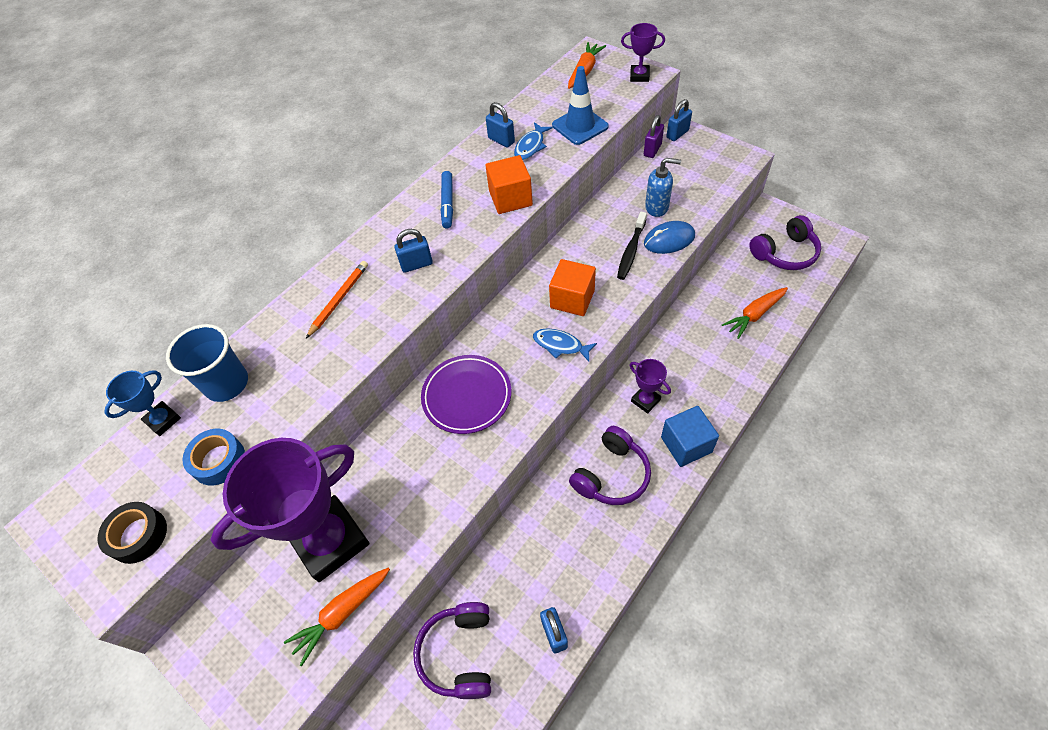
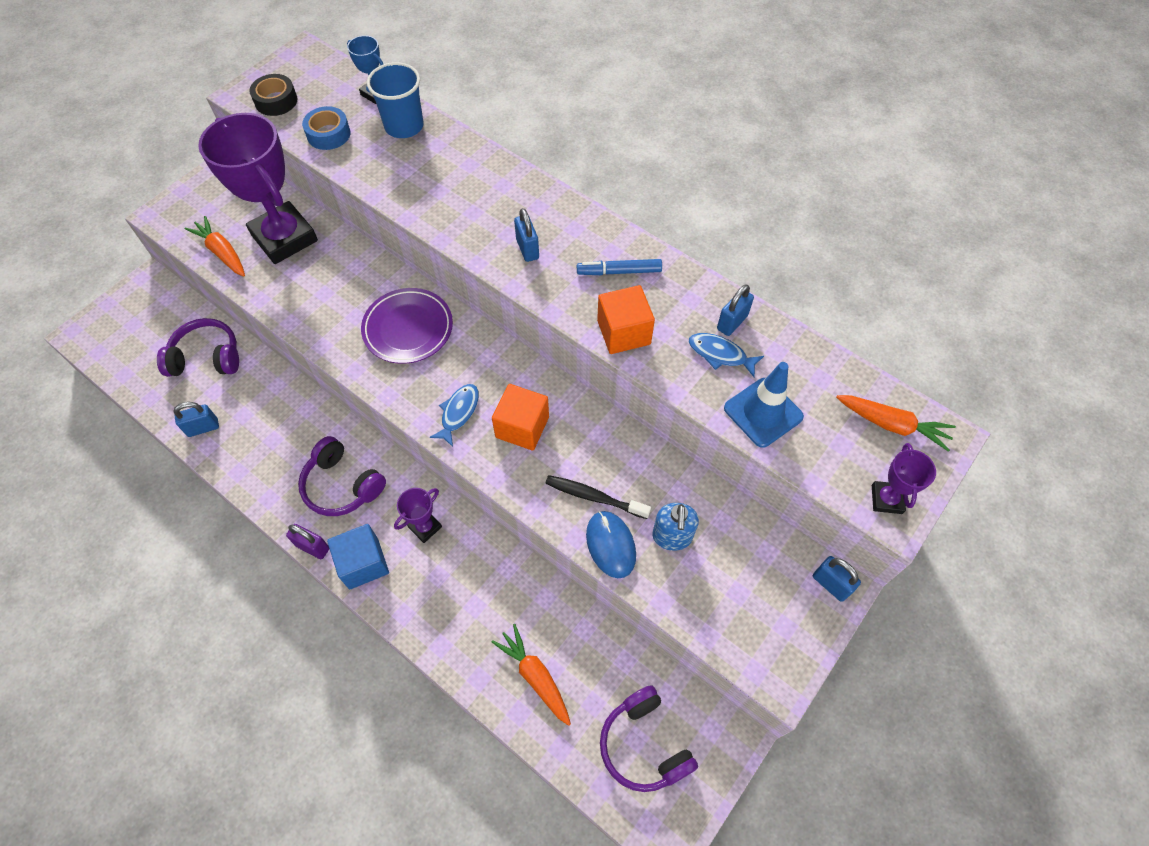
camera: 85 degrees right, 5 degrees up
orange pencil [306,261,368,338] -> none
purple padlock [644,115,664,158] -> purple padlock moved to [286,524,329,559]

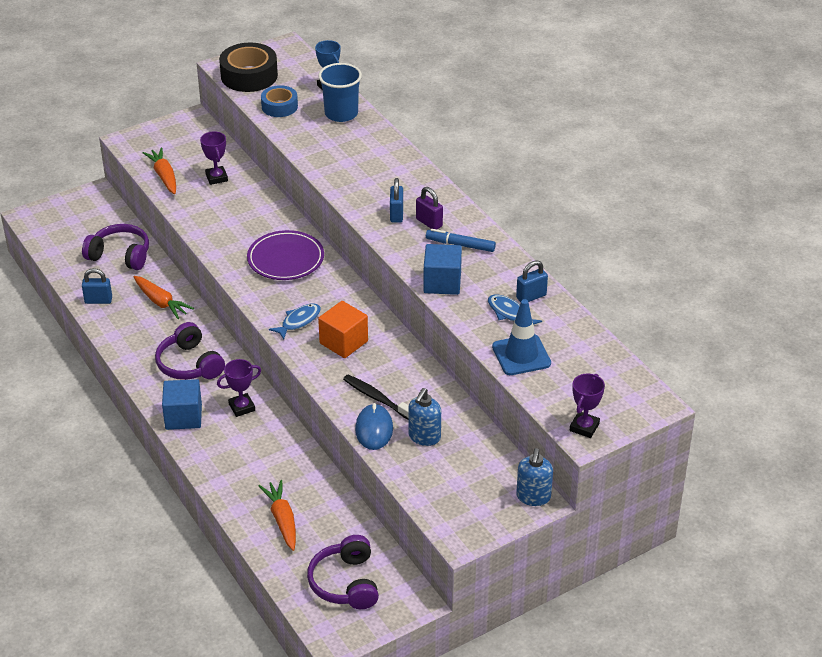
camera: 20 degrees right, 20 degrees down
purple trophy [198,113,318,264] -> purple trophy [200,131,228,185], size x0.44
black tape [249,74,297,116] -> black tape [219,42,278,92], size x1.61
purple padlock [286,524,329,559] -> purple padlock moved to [416,187,443,229]
orange cube [597,285,655,354] -> blue cube [423,244,462,295]
blue padlock [813,556,861,602] -> blue soap dispenser [516,448,553,506]
orange carrot [836,395,956,452] -> orange carrot moved to [134,276,194,319]

